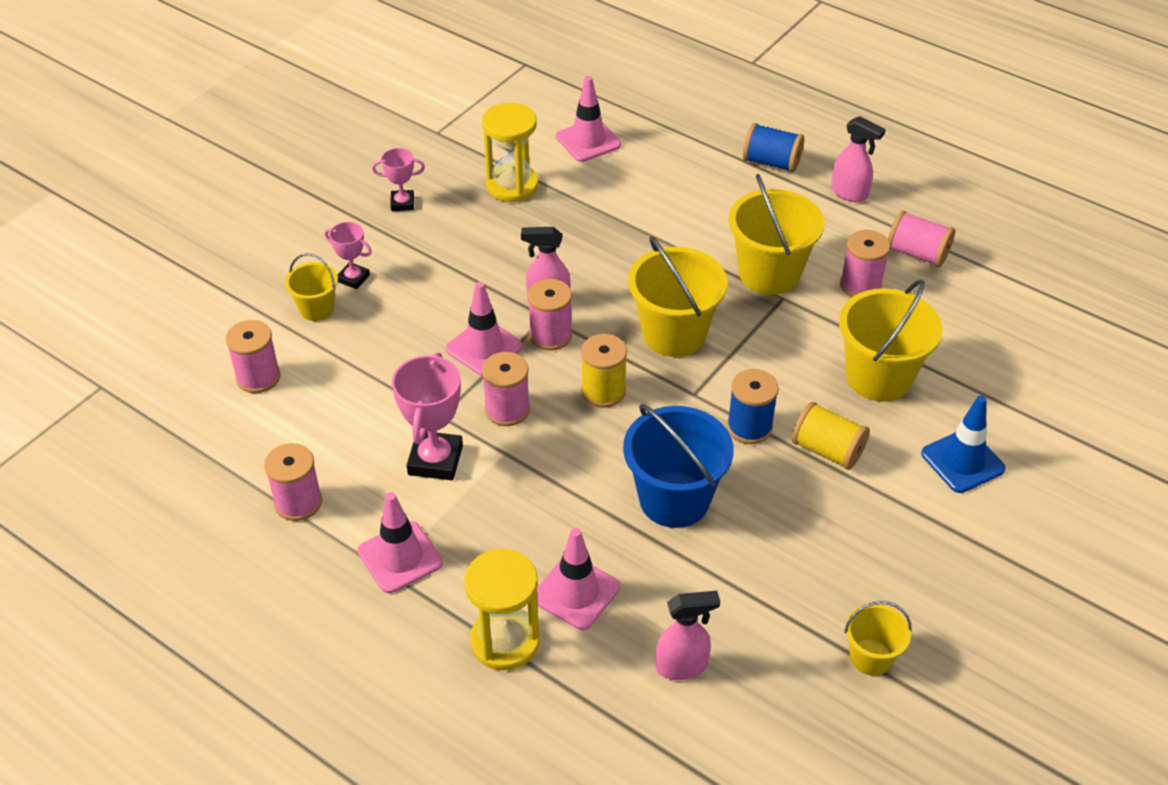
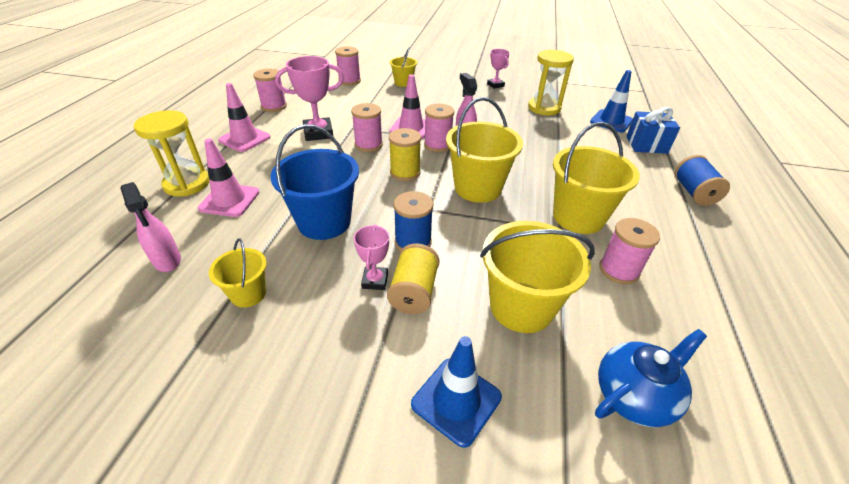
camera: 65 degrees right, 5 degrees down
pink trophy [325,222,372,289] -> pink trophy moved to [354,225,389,290]
pink traffic cone [556,76,621,162] -> blue traffic cone [590,70,633,132]
pink spray bottle [831,116,886,202] -> none
yellow bucket [845,601,912,676] -> yellow bucket moved to [209,238,267,307]
pink spool [888,211,955,267] -> none
none -> blue teapot [595,329,707,427]
none -> blue gift [626,107,680,154]

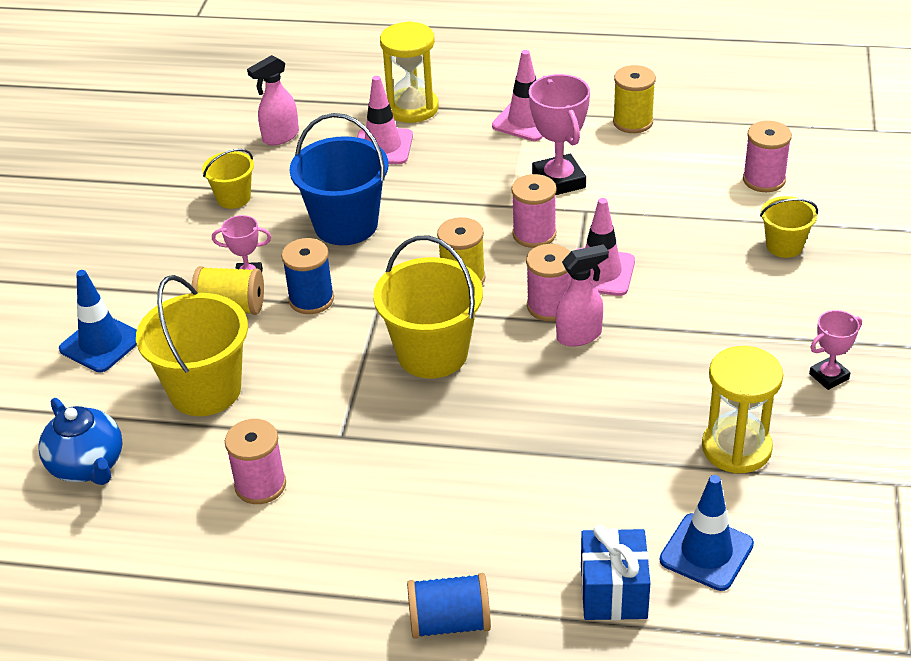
camera: 90 degrees right, 0 degrees up
pink spool [253,69,287,112] -> yellow spool [613,65,656,133]
yellow bucket [553,122,640,234] -> none

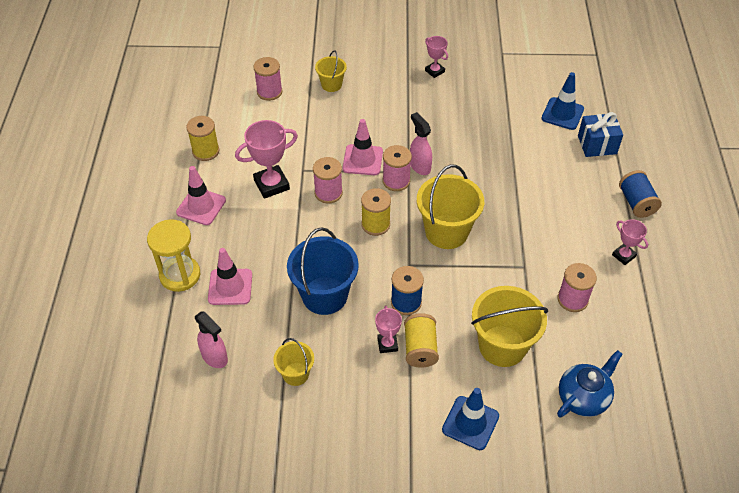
camera: 100 degrees left, 10 degrees up
yellow hourglass [702,346,783,474] -> none
none -> pink trophy [612,219,648,265]

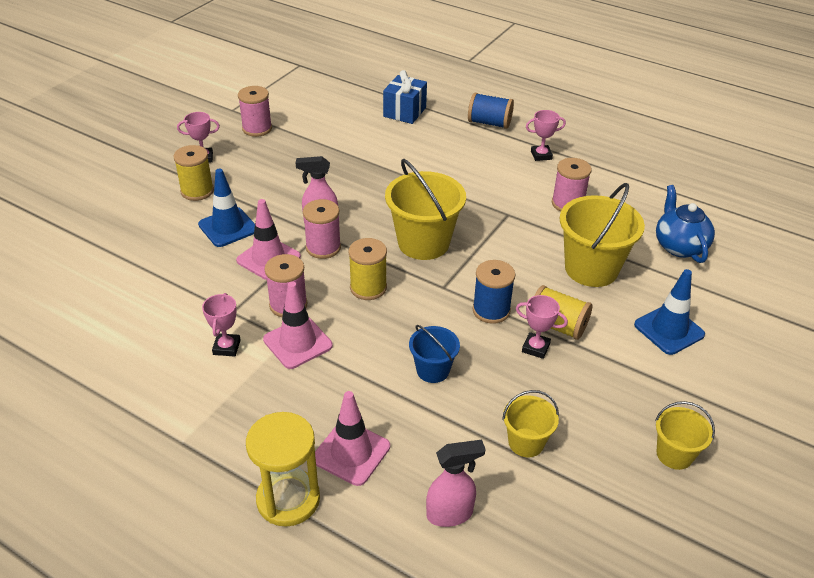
camera: 60 degrees left, 10 degrees down
pink traffic cone [176,166,226,225] -> pink traffic cone moved to [263,281,333,369]
yellow spool [186,116,219,161] -> yellow spool moved to [173,145,214,201]
pink trophy [235,120,298,199] -> pink trophy [202,293,240,357], size x0.57
pink spool [253,57,283,101] -> pink spool moved to [238,86,272,137]
blue bucket [287,227,359,315] -> blue bucket [409,325,460,383], size x0.55
yellow bucket [315,50,347,92] -> yellow bucket moved to [655,401,715,470]
blue traffic cone [542,72,584,130] -> blue traffic cone moved to [198,169,255,247]

